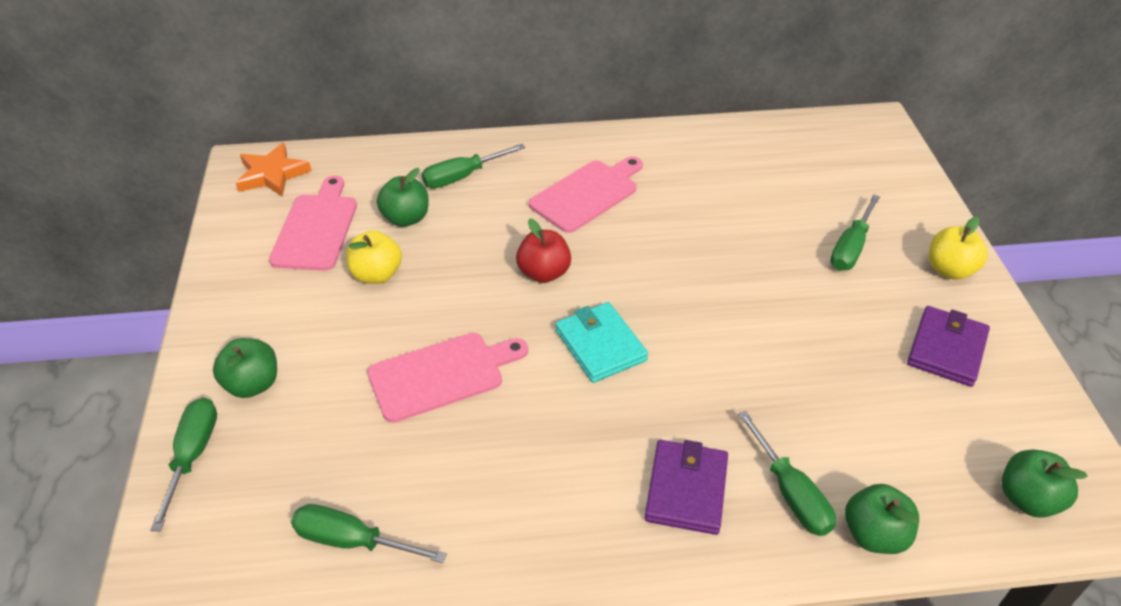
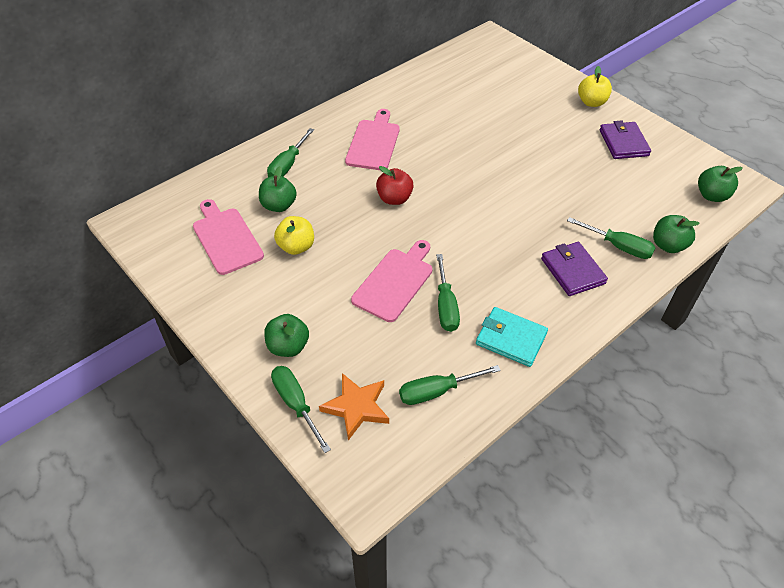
camera: 35 degrees left, 5 degrees up
orange star [236,143,311,197] -> orange star moved to [319,373,389,440]
turquoise wallet [555,302,648,383] -> turquoise wallet moved to [476,307,548,367]
green screwdriver [830,194,880,271] -> green screwdriver moved to [436,254,460,332]

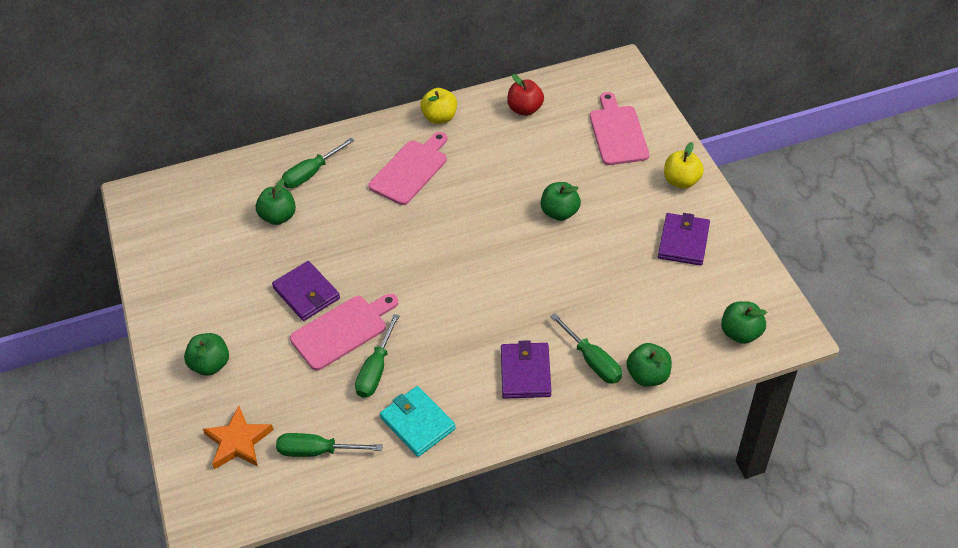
camera: 25 degrees right, 0 degrees up
pink cutting board [193,199,264,275] -> pink cutting board moved to [590,92,649,165]
green screwdriver [271,366,331,453] -> none
yellow apple [274,216,314,255] -> yellow apple moved to [420,88,457,124]
red apple [376,166,414,205] -> red apple moved to [507,74,544,116]
none -> purple wallet [272,261,340,321]
none -> green apple [541,182,581,221]

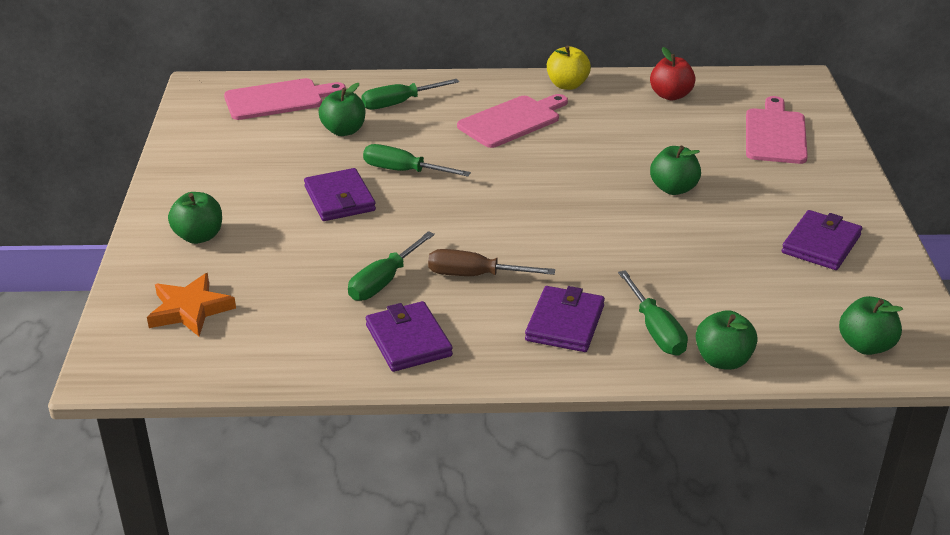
camera: 15 degrees right, 15 degrees down
green screwdriver [276,433,383,457] -> green screwdriver moved to [363,144,471,177]
pink cutting board [290,294,398,371] -> pink cutting board moved to [224,78,346,120]
turquoise wallet [380,386,456,457] -> purple wallet [366,301,453,372]
yellow apple [664,142,704,189] -> none
none -> brown screwdriver [428,249,555,276]

